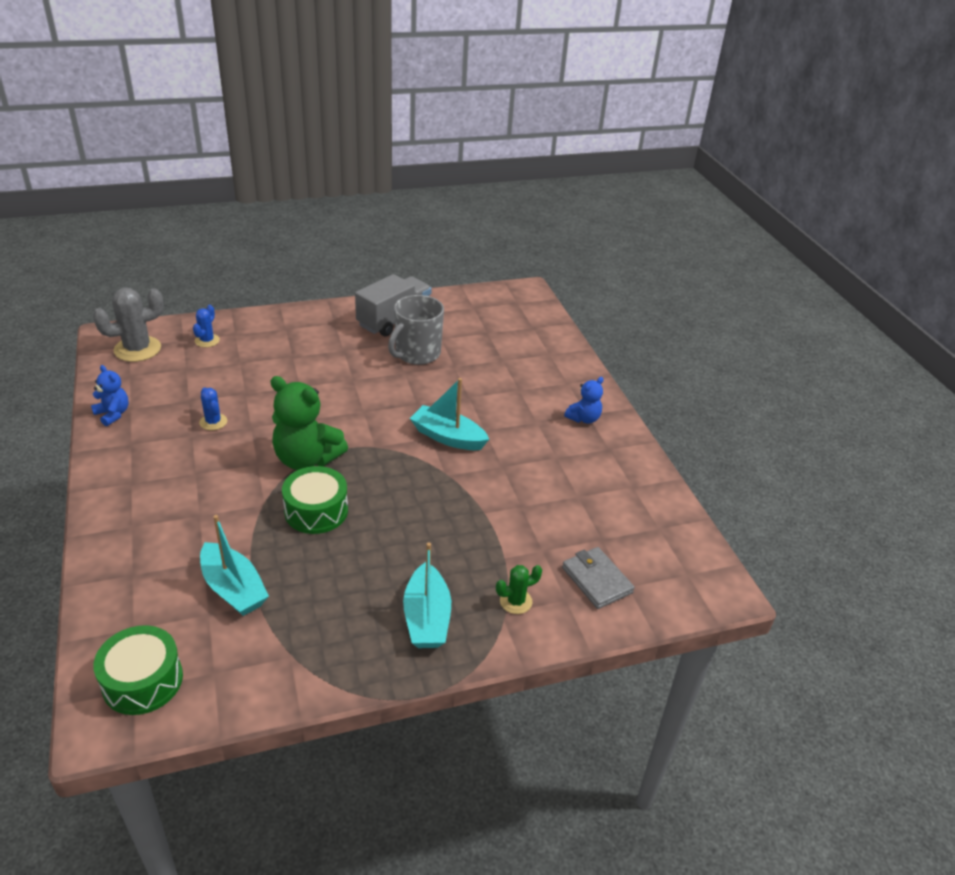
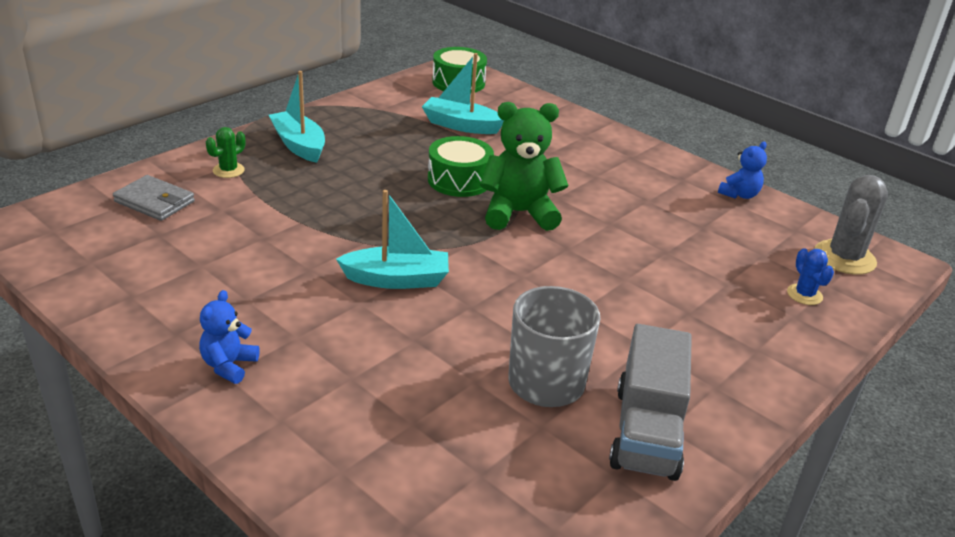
camera: 150 degrees right, 5 degrees down
blue teddy bear [91,365,129,426] -> blue teddy bear turned 60 degrees counterclockwise [718,142,767,199]
blue cactus [199,387,227,430] -> none

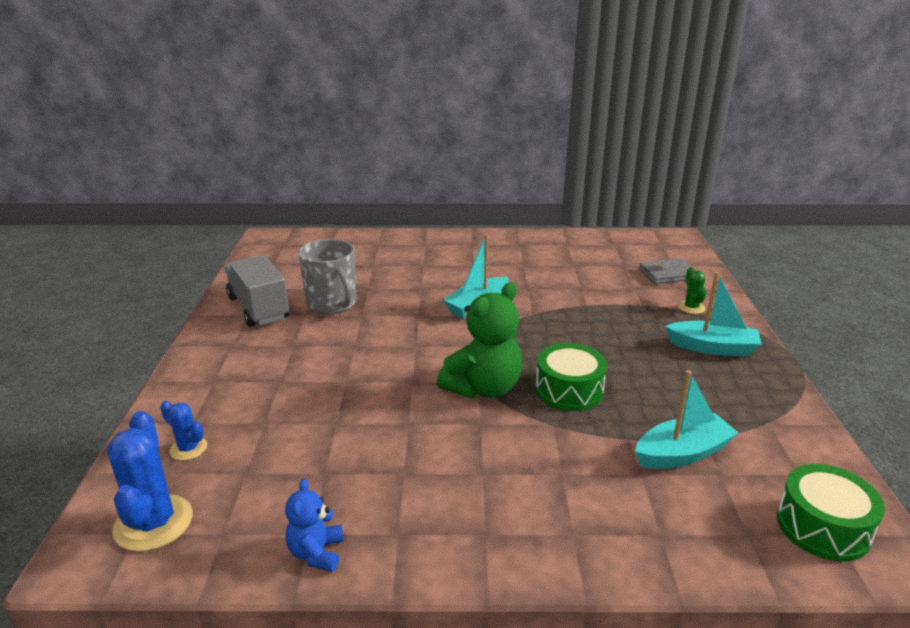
camera: 140 degrees right, 5 degrees down
blue teddy bear [199,290,260,384] -> none
grey cactus [815,175,888,275] -> blue cactus [107,411,193,552]

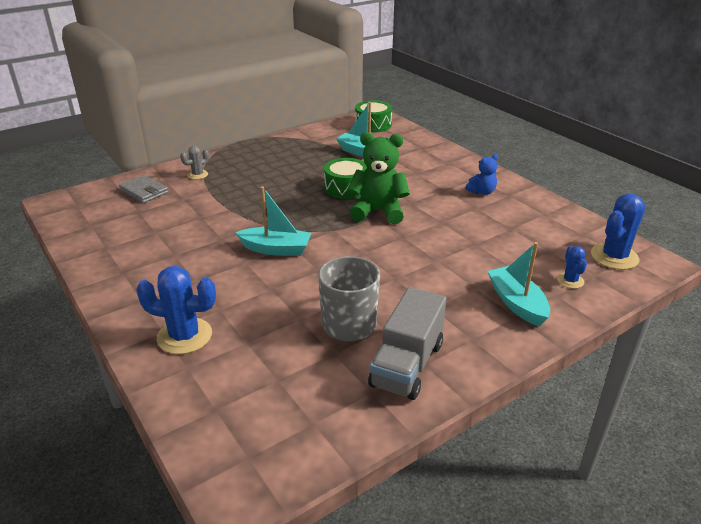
camera: 125 degrees left, 5 degrees up
blue teddy bear [285,478,343,572] -> blue teddy bear moved to [466,154,498,195]
turquoise boat [665,272,762,357] -> turquoise boat moved to [488,242,550,327]
green cactus [678,267,706,314] -> grey cactus [180,146,209,179]
none -> blue cactus [136,266,216,354]

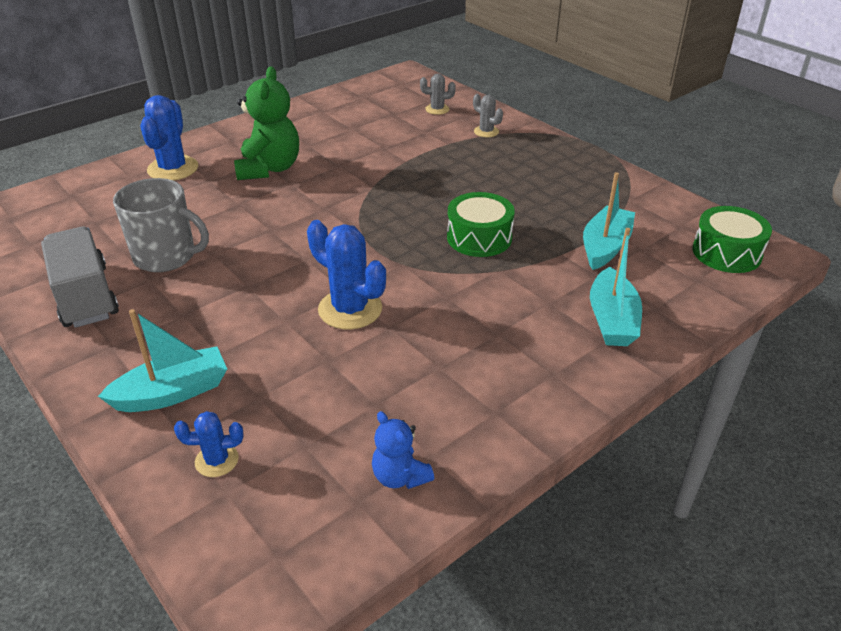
camera: 85 degrees right, 5 degrees up
grey wallet [119,175,169,203] -> grey cactus [420,74,456,115]
turquoise boat [235,186,311,256] -> turquoise boat moved to [590,228,642,346]
green teddy bear [348,132,410,224] -> green teddy bear moved to [234,66,299,180]
grey truck [368,287,447,400] -> grey truck turned 45 degrees clockwise [41,227,119,328]
blue teddy bear [466,154,498,195] -> blue teddy bear moved to [372,411,434,489]
blue cactus [591,194,646,270] -> blue cactus moved to [307,220,386,330]

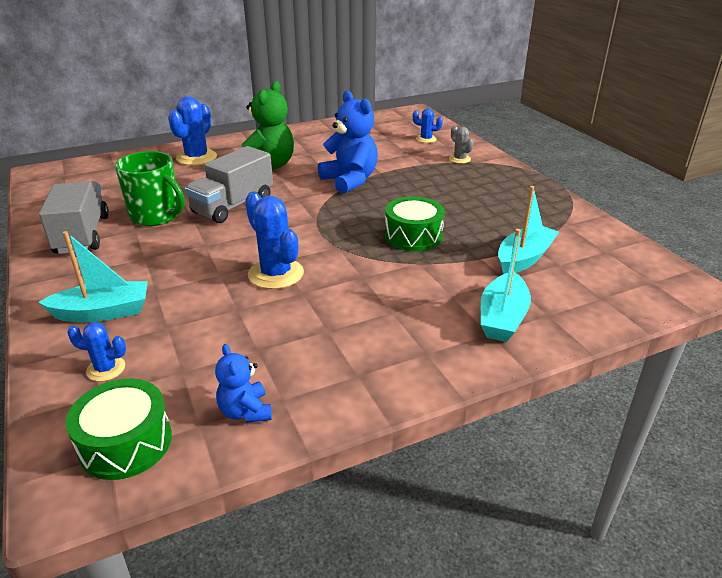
camera: 15 degrees right, 5 degrees down
grey mug [113,178,209,272] -> green mug [115,151,185,226]
grey cactus [420,74,456,115] -> blue cactus [413,108,443,143]
green drum [692,206,772,273] -> green drum moved to [66,379,172,480]
none -> grey truck [185,146,273,223]
none -> blue teddy bear [318,91,378,194]

